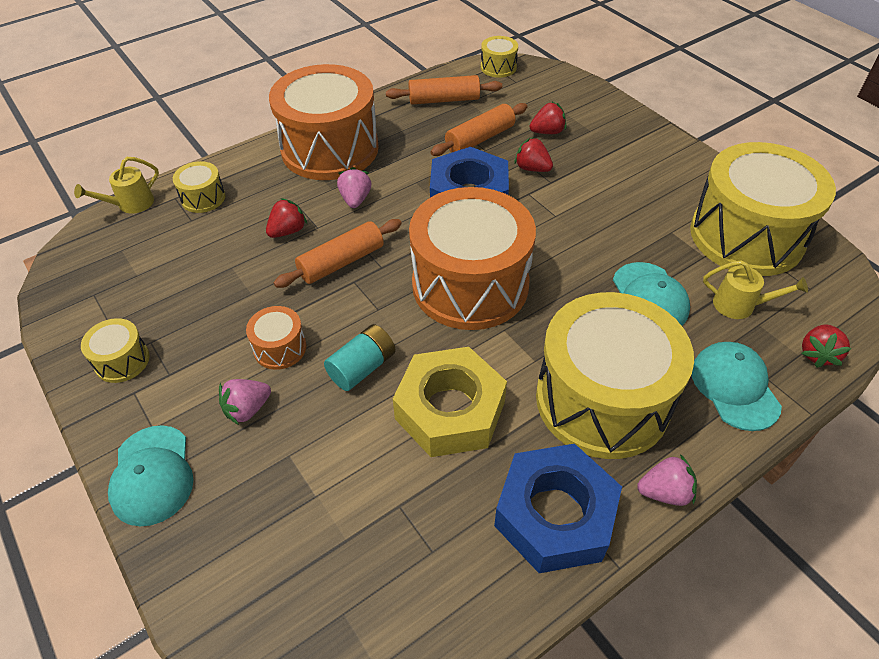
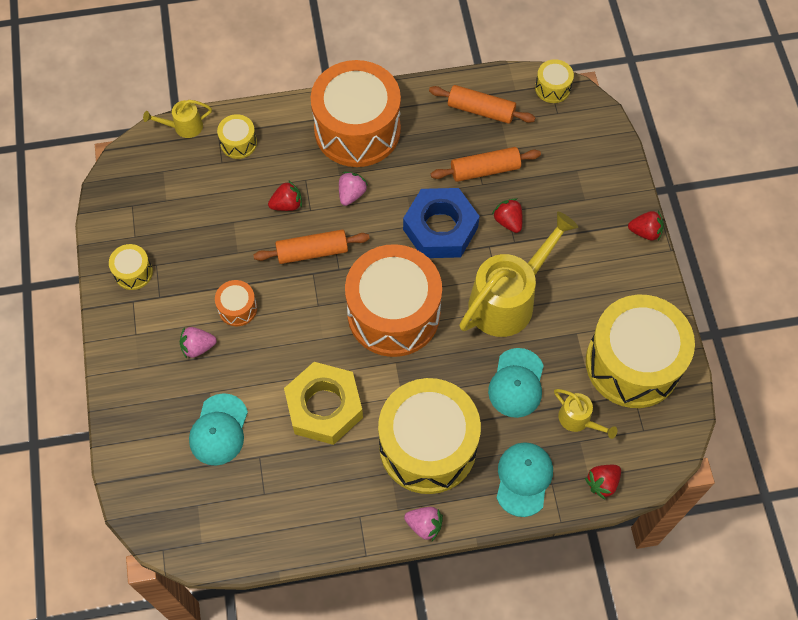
camera: 25 degrees right, 15 degrees up
turquoise cap [108,425,194,526] -> turquoise cap moved to [189,393,248,465]
turquoise battery [324,324,396,391] -> none
blue nut [494,444,622,573] -> none
red strawberry [530,102,566,134] -> red strawberry moved to [628,211,664,241]
none -> yellow watering can [459,212,578,337]

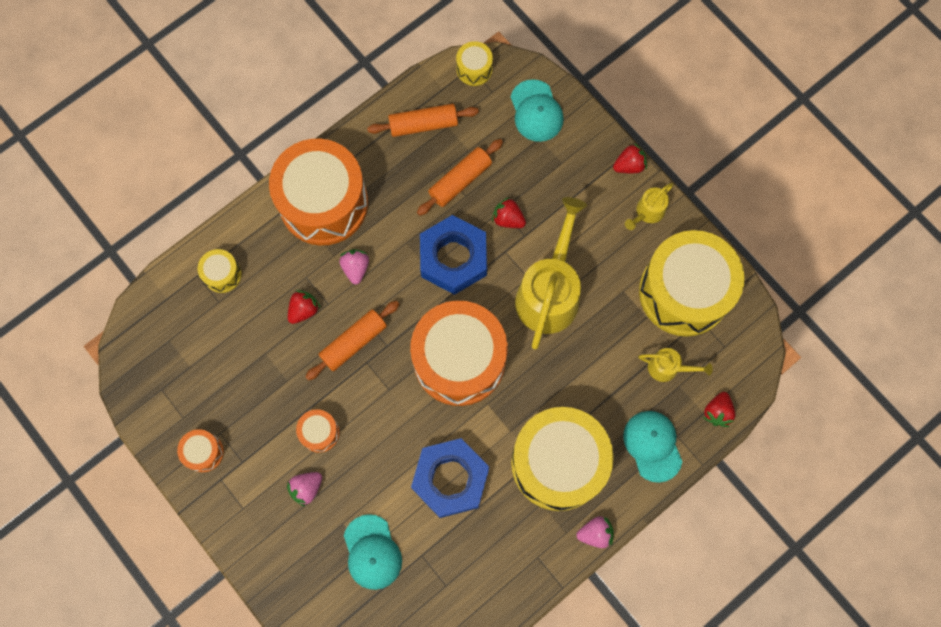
camera: 30 degrees left, 10 degrees up
yellow drum [109,244,153,290] -> orange drum [177,429,224,472]
yellow watering can [143,100,212,138] -> yellow watering can moved to [625,183,674,230]
yellow nut [284,362,363,445] -> blue nut [411,438,489,518]
turquoise cap [488,348,544,418] -> turquoise cap moved to [511,79,564,142]

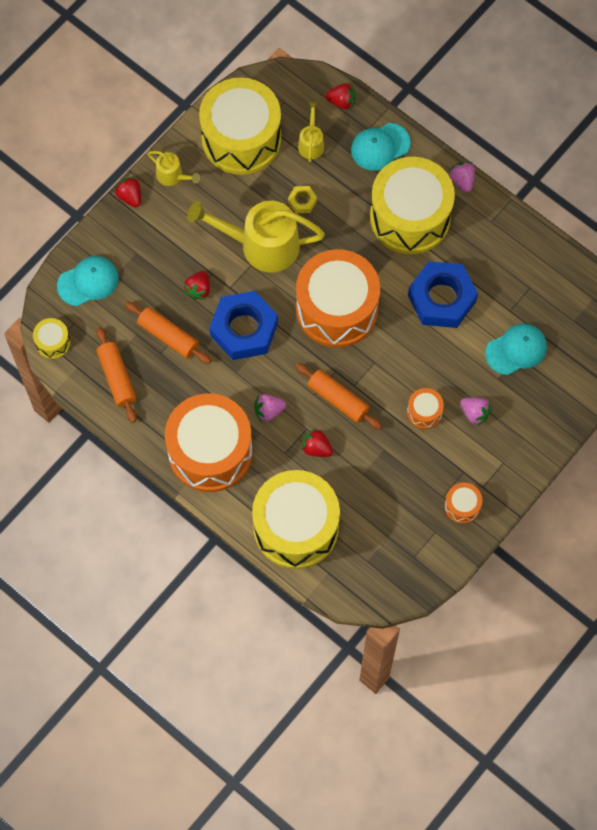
camera: 100 degrees left, 5 degrees down
yellow drum [198,249,242,293] -> yellow drum [252,470,340,569], size x2.38
none -> yellow nut [288,186,317,213]

